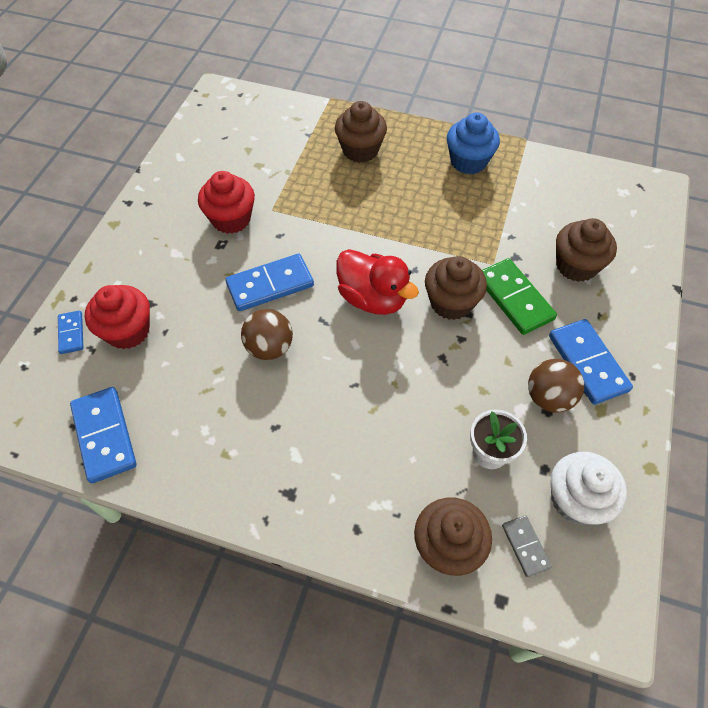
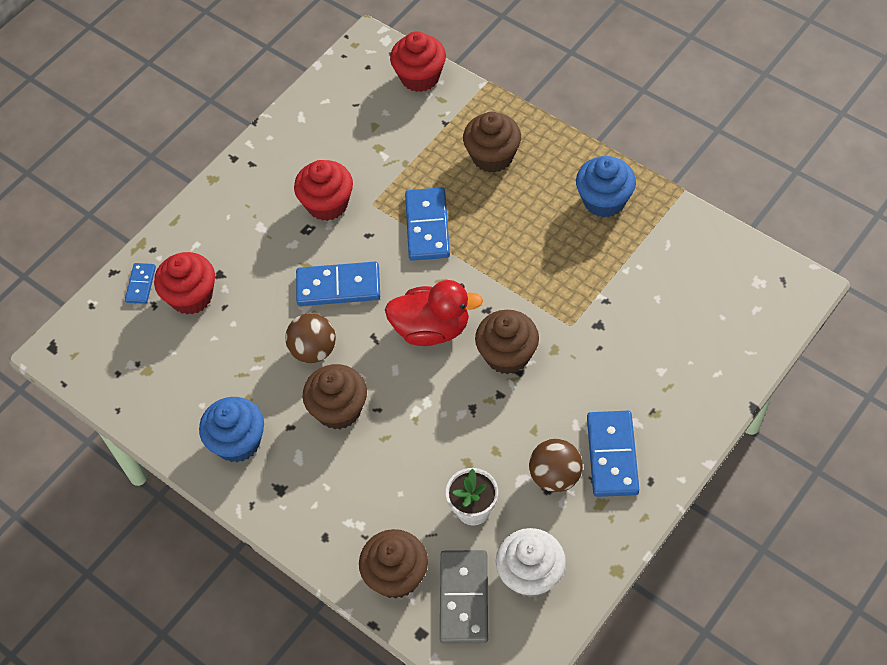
camera: 25 degrees right, 0 degrees up
blue domino [70,387,136,483] -> blue domino moved to [405,187,450,261]
red duck [336,249,419,315] -> red duck turned 60 degrees counterclockwise [385,280,483,346]
green domino [482,258,557,335] -> none
grey domino [502,515,552,577] -> grey domino [440,550,488,644], size x1.83
brown cupcake [556,218,617,282] -> brown cupcake moved to [303,364,367,430]
none -> blue cupcake [199,397,264,462]
none -> red cupcake [390,31,446,92]

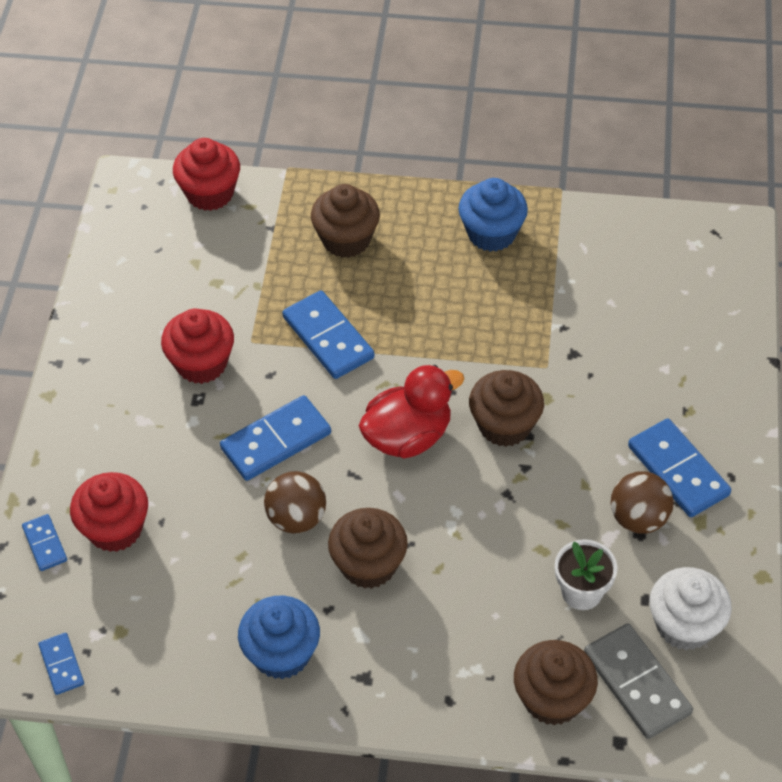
camera: 35 degrees left, 5 degrees down
none -> blue domino [38,633,84,695]

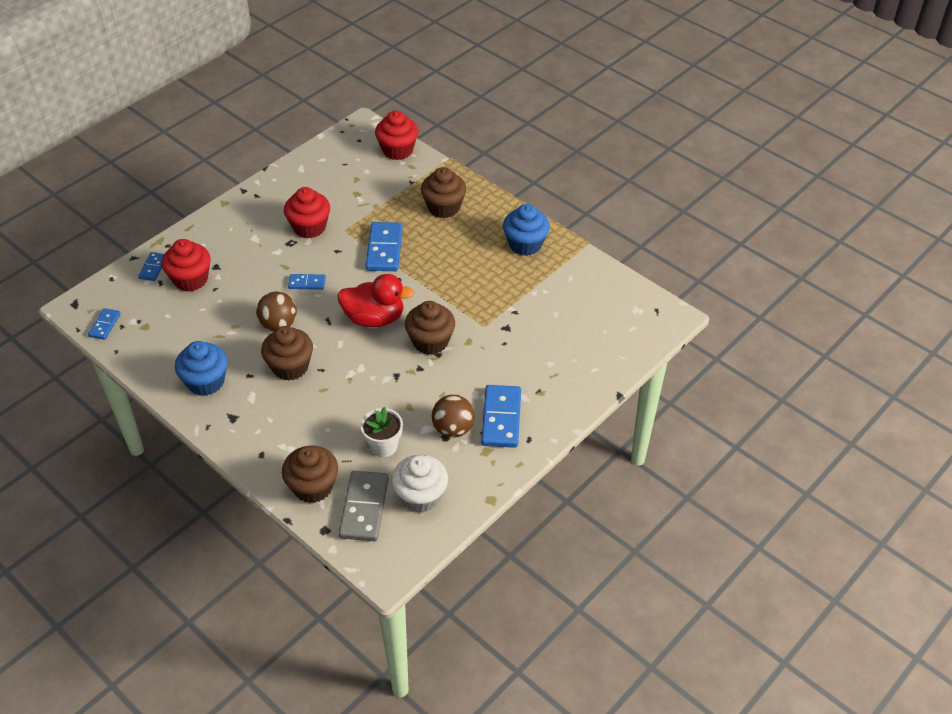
camera: 35 degrees right, 5 degrees down
blue domino [220,395,331,481] -> blue domino [288,274,326,290], size x0.55

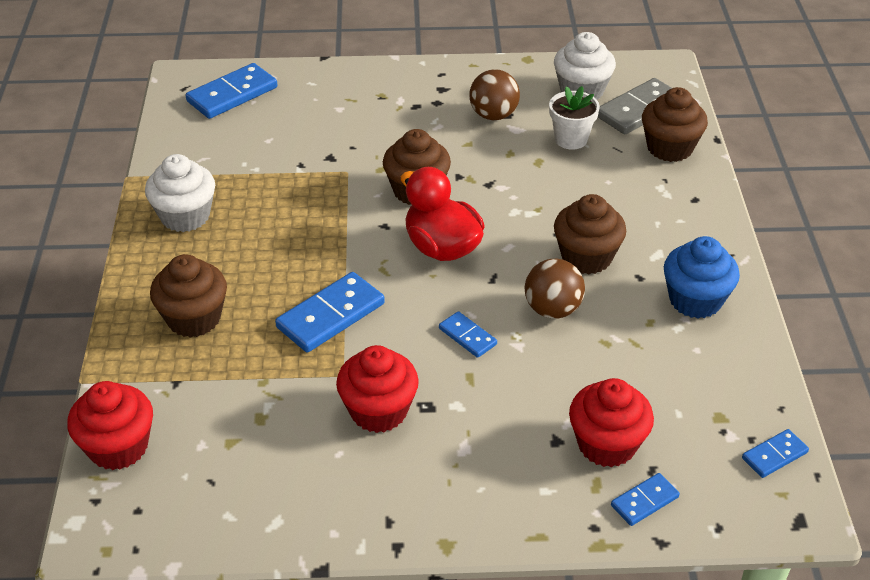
camera: 135 degrees left, 5 degrees down
blue domino [481,385,521,448] -> blue domino moved to [186,63,277,119]
blue cupcake [503,204,550,256] -> white cupcake [145,154,215,232]

